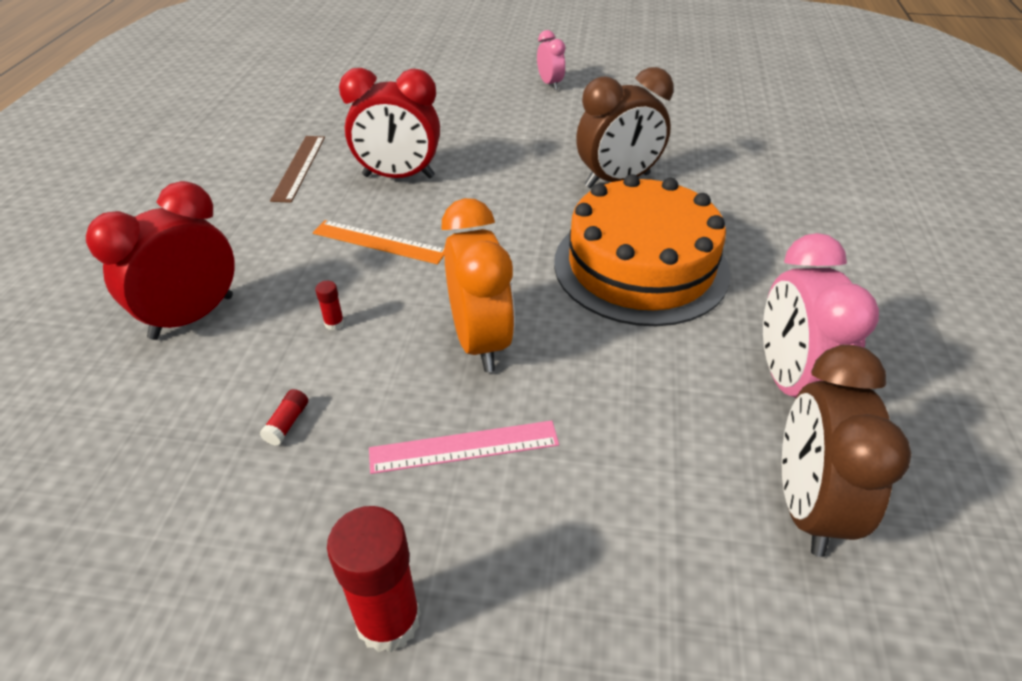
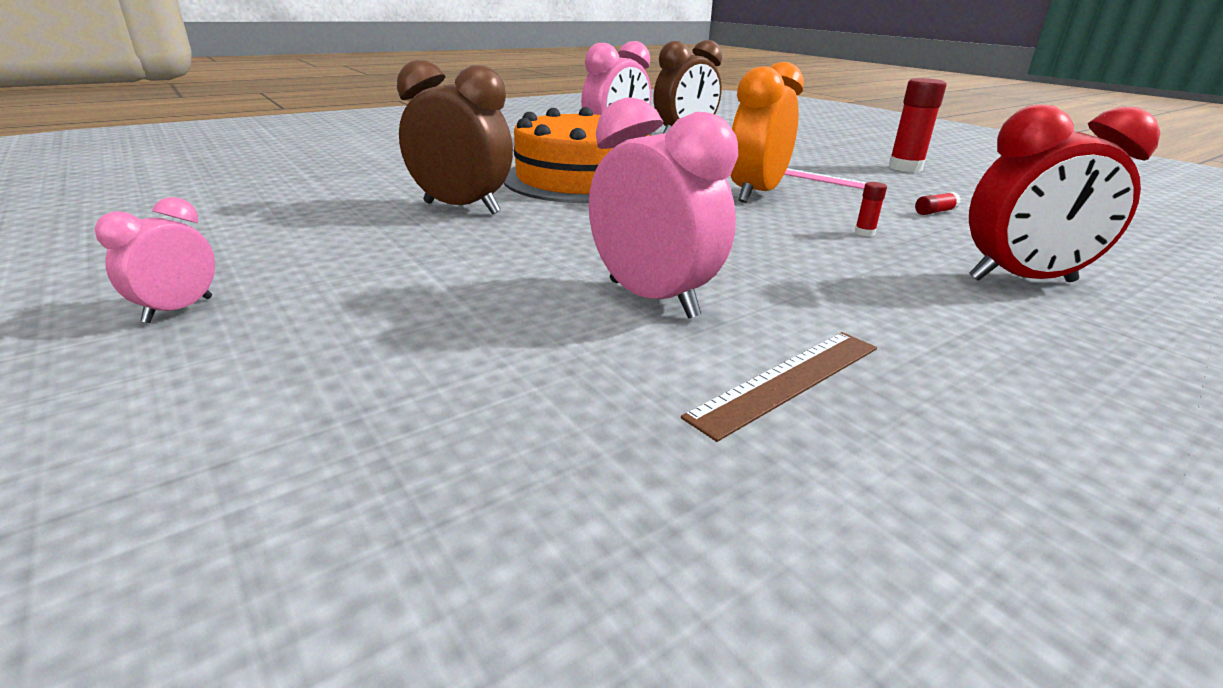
camera: 135 degrees left, 15 degrees down
orange ruler [313,220,444,264] -> none
red clock [339,68,440,179] -> pink clock [589,97,738,319]

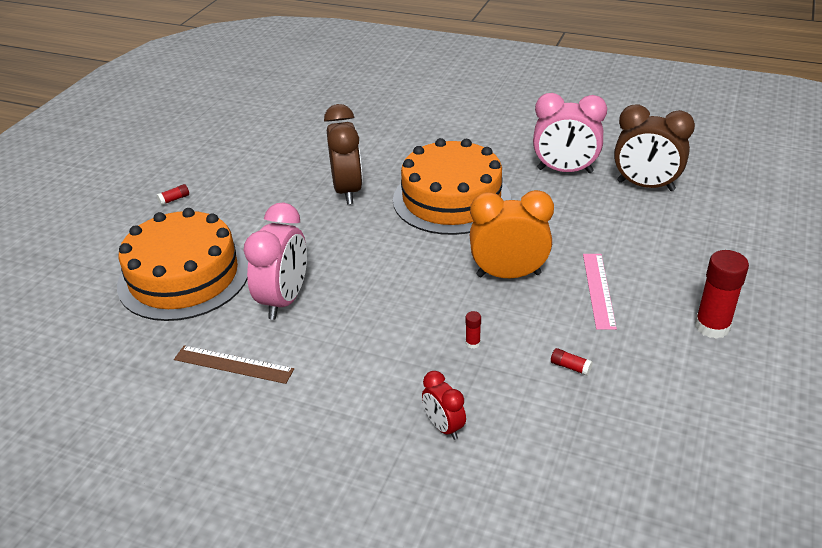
camera: 60 degrees right, 10 degrees up
pink clock [94,197,215,323] -> red glue stick [157,184,189,205]
red clock [969,104,1160,282] -> red clock [422,371,466,440], size x0.54
none -> orange cake [117,208,248,321]

